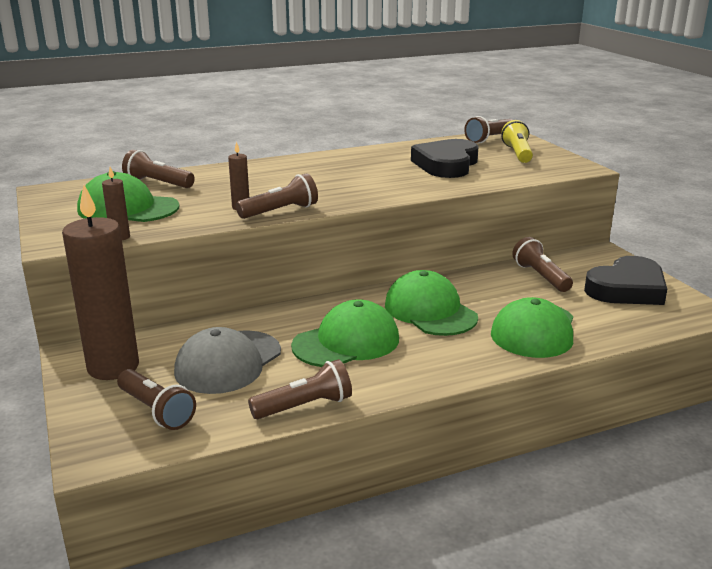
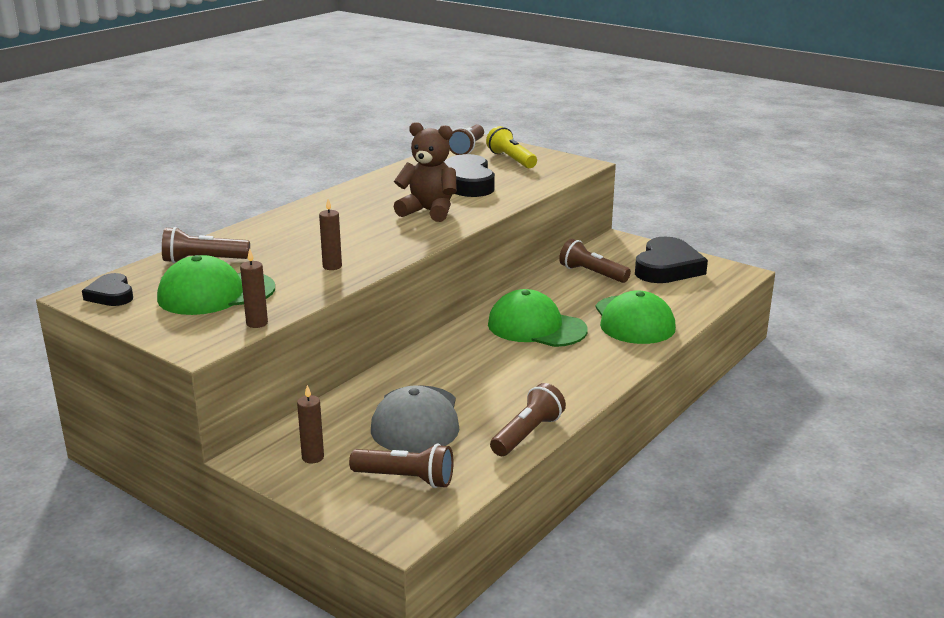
camera: 30 degrees left, 0 degrees up
brown candle [62,185,139,380] -> brown candle [297,385,324,463], size x0.41
brown flashlight [236,173,318,219] -> none
green cap [291,299,399,367] -> none
none -> black heart [82,273,133,306]
none -> brown teddy bear [394,122,457,222]

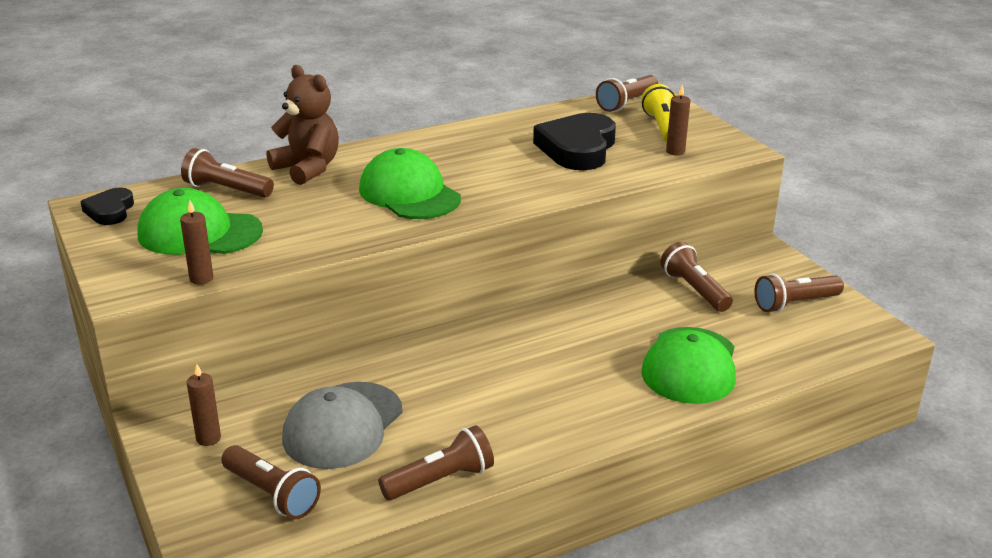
camera: 25 degrees right, 5 degrees up
brown candle [319,199,342,270] -> brown candle moved to [666,84,690,156]
brown teddy bear [394,122,457,222] -> brown teddy bear moved to [267,65,339,185]
green cap [488,289,588,347] -> green cap moved to [359,148,461,219]
black heart [635,237,708,283] -> brown flashlight [754,274,844,313]

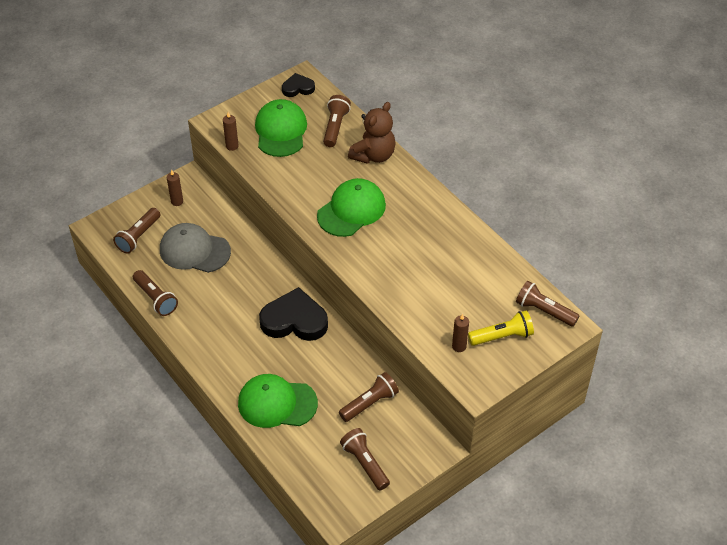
camera: 80 degrees right, 20 degrees up
black heart [533,113,616,170] -> black heart moved to [259,287,328,341]

